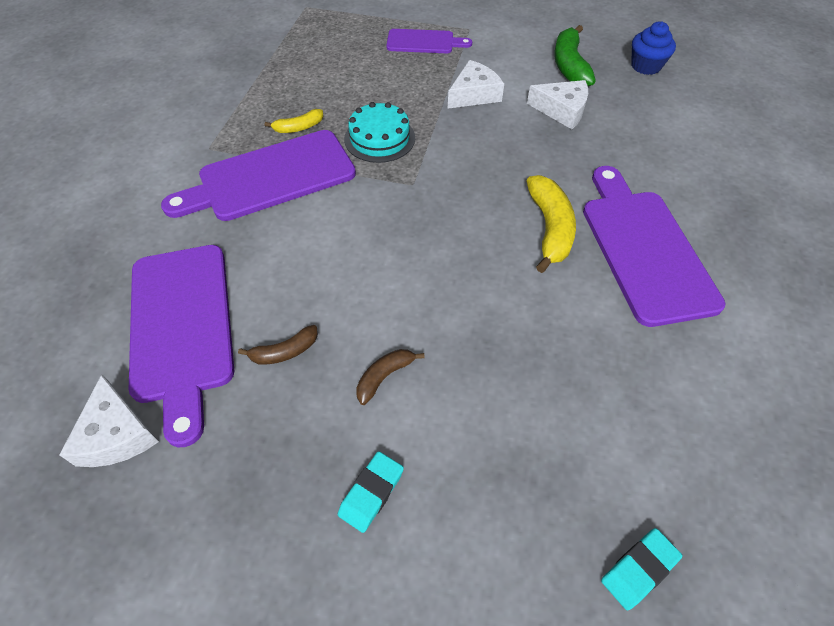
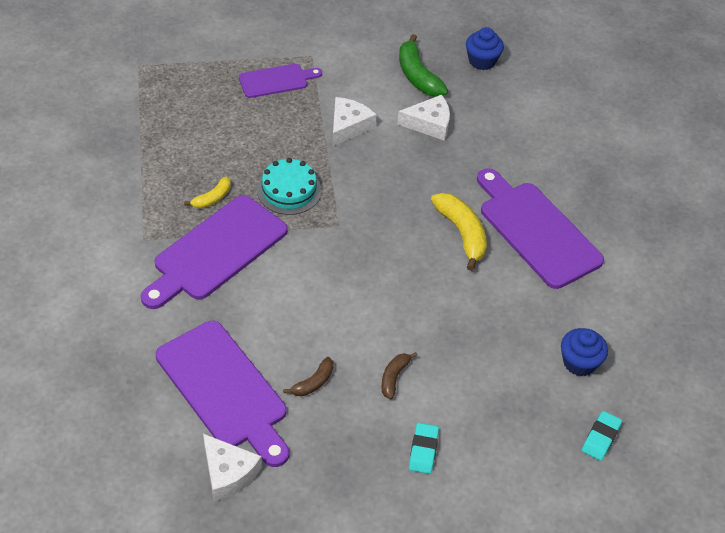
camera: 25 degrees left, 5 degrees down
none -> blue cupcake [561,328,608,376]

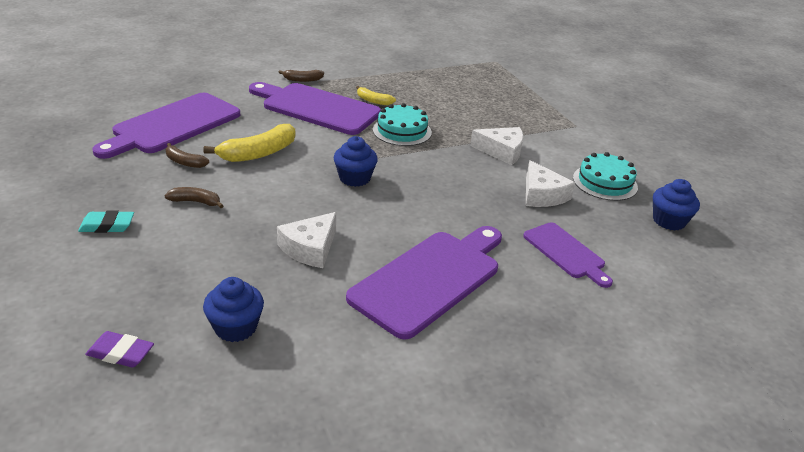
camera: 75 degrees right, 15 degrees down
white cheese [203,434,262,501] -> white cheese moved to [277,212,336,268]
purple cutting board [239,64,322,98] -> purple cutting board moved to [523,222,613,288]
green banana [399,34,448,97] -> turquoise cake [573,152,638,201]
yellow banana [431,193,487,271] -> yellow banana moved to [203,124,295,162]
turquoise eraser [582,411,622,461] -> purple eraser [85,331,154,368]
none -> brown banana [279,70,324,82]
none -> blue cupcake [334,136,378,187]

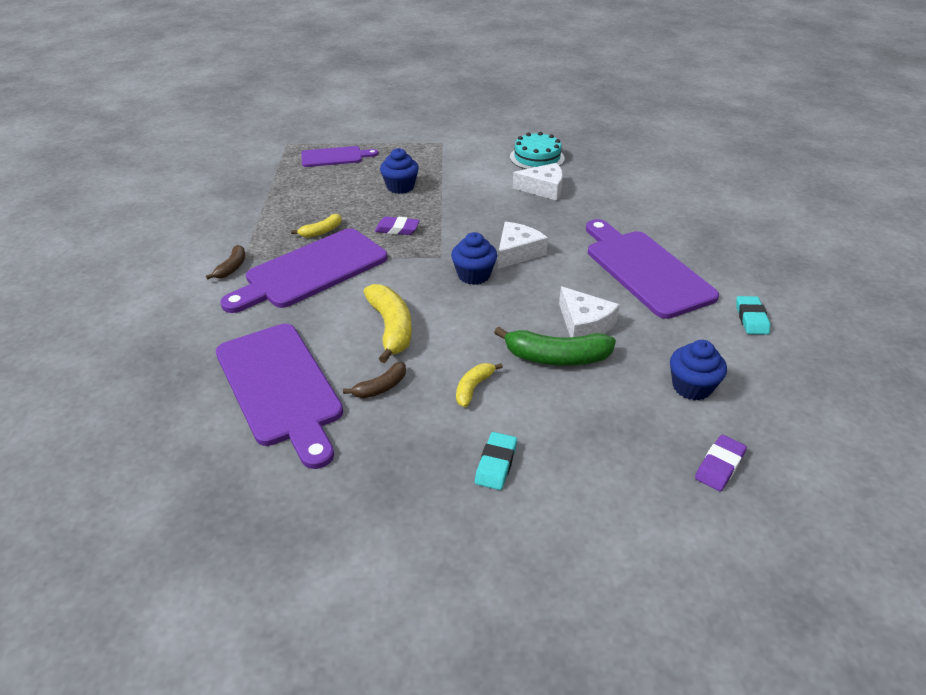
camera: 65 degrees left, 5 degrees up
brown banana [164,187,224,208] -> yellow banana [456,363,503,407]
turquoise cake [373,103,432,146] -> purple eraser [375,216,420,235]
white cheese [470,127,524,165] -> white cheese moved to [498,222,548,269]
purple cutting board [523,222,613,288] -> purple cutting board moved to [301,146,378,167]
blue cupcake [653,179,700,231] -> blue cupcake moved to [380,148,419,194]
none -> green banana [494,326,616,366]
none -> turquoise eraser [736,296,770,335]

